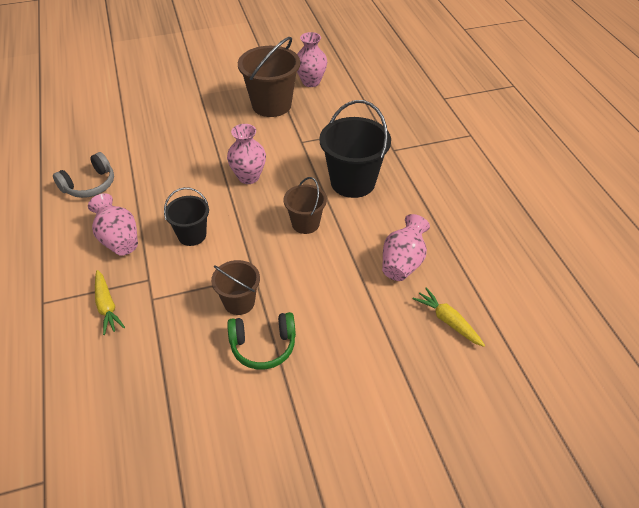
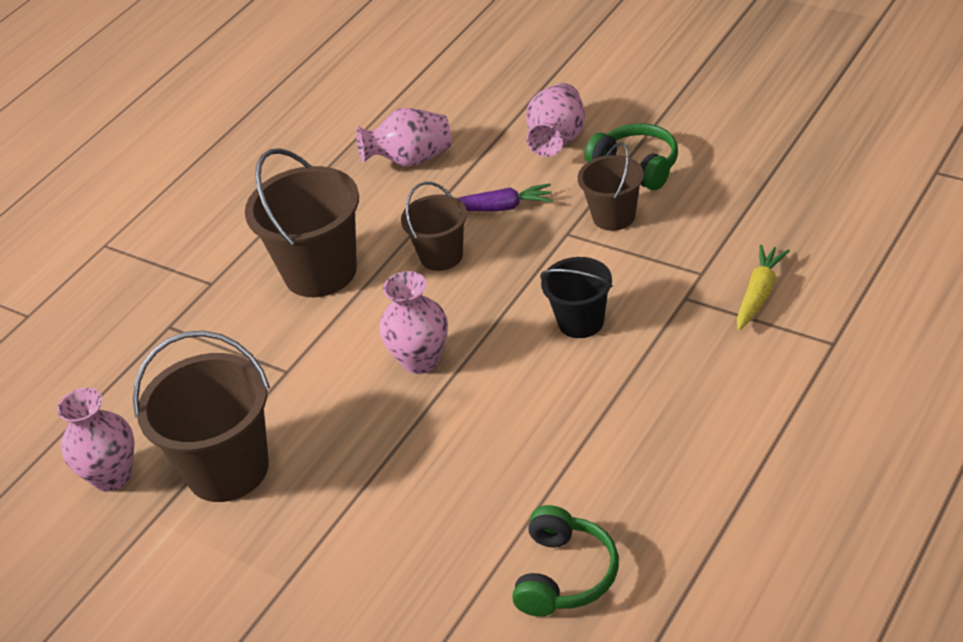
camera: 125 degrees left, 5 degrees down
grey headphones [53,152,114,198] -> none
pink vase [88,193,138,256] -> pink vase moved to [526,83,585,157]
black bucket [319,100,391,198] -> brown bucket [245,148,359,297]
yellow carrot [413,287,485,347] -> none
none -> purple carrot [457,183,553,212]
none -> green headphones [512,505,619,617]

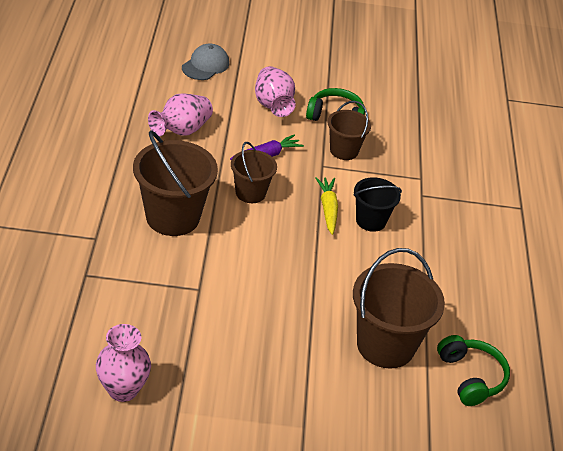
camera: 40 degrees left, 0 degrees up
brown bucket [133,331,270,502] -> brown bucket moved to [353,248,445,368]
pink vase [379,271,448,374] -> none
yellow carrot [737,245,790,331] -> yellow carrot moved to [315,177,338,235]
none -> grey cap [182,43,229,80]

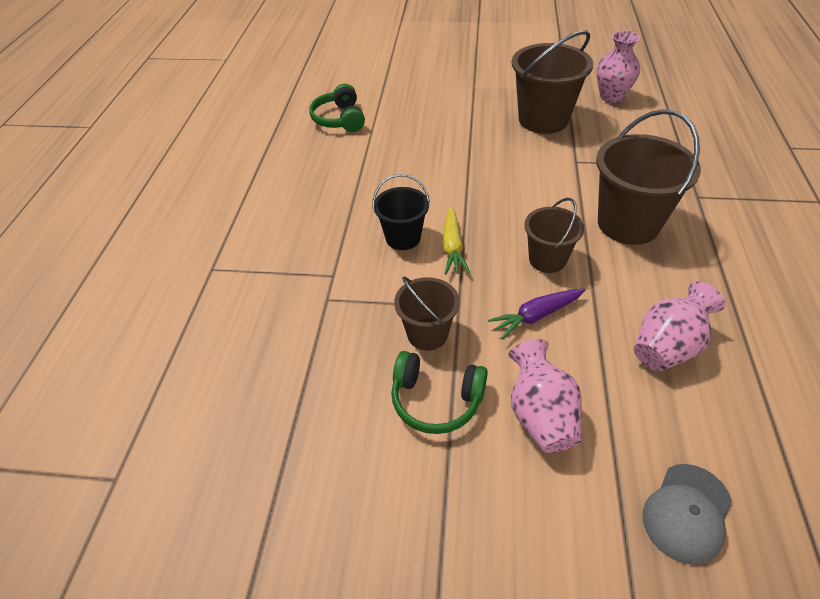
camera: 170 degrees left, 5 degrees up
brown bucket [353,248,445,368] -> brown bucket moved to [512,30,593,134]

